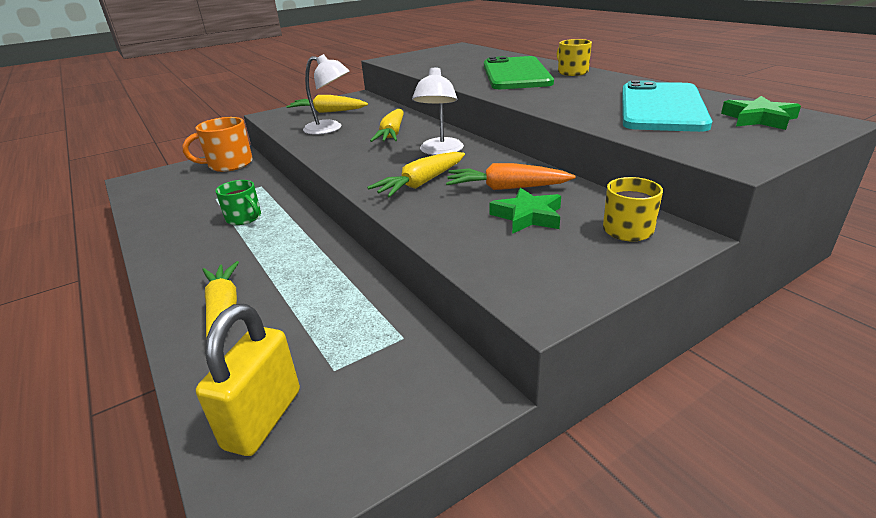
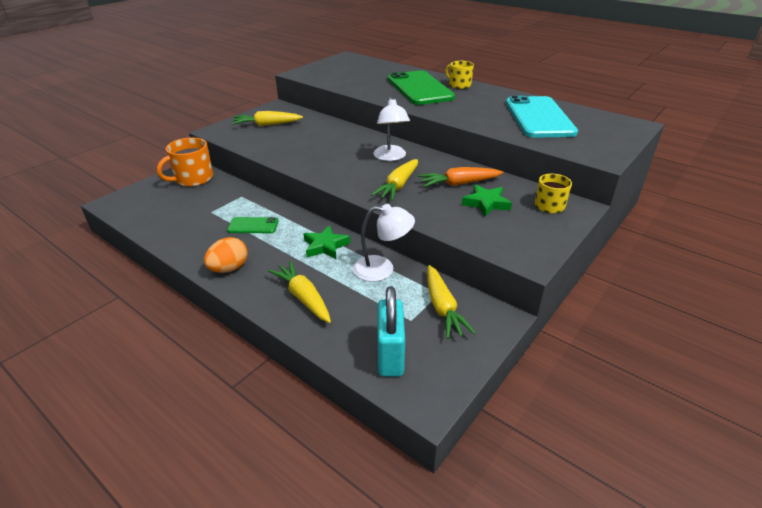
camera: 20 degrees left, 5 degrees up
yellow padlock [196,304,300,456] -> turquoise padlock [377,286,405,377]
green mug [215,180,261,225] -> green phone [227,217,279,233]
white lamp [303,54,350,135] -> white lamp moved to [353,204,415,282]
yellow carrot [370,109,404,142] -> yellow carrot moved to [427,265,475,339]
green star [721,96,801,130] -> green star moved to [303,225,350,260]
none -> orange egg [204,237,248,273]

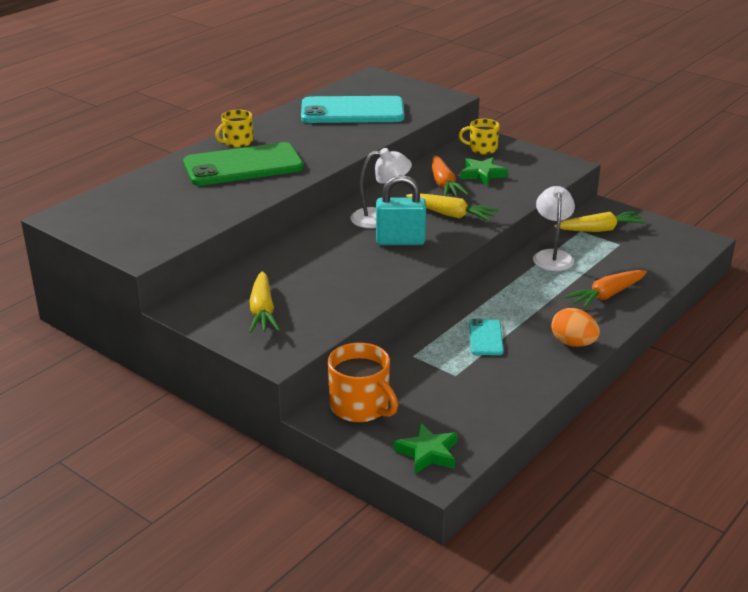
camera: 90 degrees left, 5 degrees down
green phone [227,217,279,233] -> turquoise phone [469,319,504,355]
yellow carrot [268,261,331,323] -> orange carrot [565,270,647,309]
green star [303,225,350,260] -> green star moved to [394,423,457,474]
turquoise padlock [377,286,405,377] -> turquoise padlock moved to [376,175,426,245]

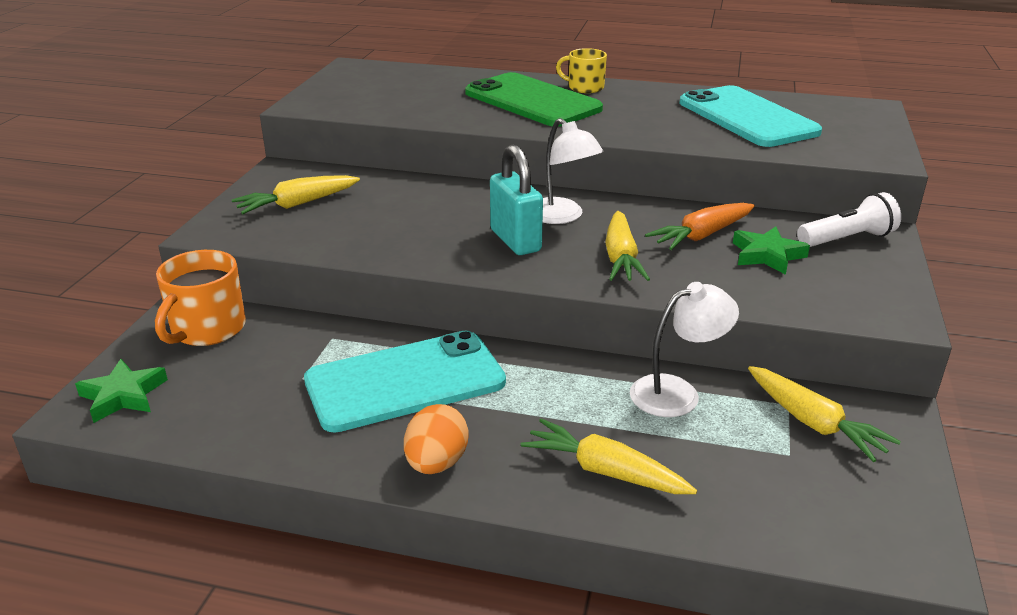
camera: 65 degrees right, 0 degrees up
yellow mug [459,119,500,154] -> white flashlight [797,192,901,247]
turquoise phone [469,319,504,355] -> turquoise phone [304,331,506,433], size x2.15
orange carrot [565,270,647,309] -> yellow carrot [521,418,697,494]

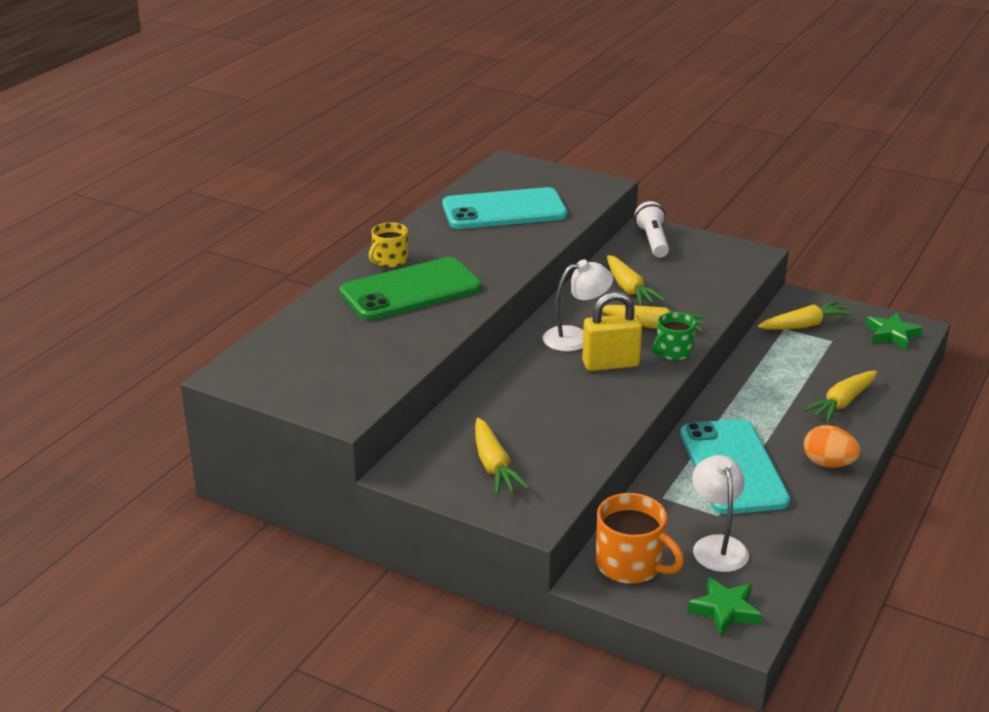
camera: 75 degrees left, 0 degrees up
turquoise padlock [490,145,543,255] -> yellow padlock [582,292,642,371]
white lamp [630,282,739,417] -> white lamp moved to [692,455,749,572]
orange carrot [645,203,755,250] -> yellow carrot [607,255,666,306]
green star [733,227,810,275] -> green star moved to [866,313,923,349]
none -> green mug [652,312,696,360]

